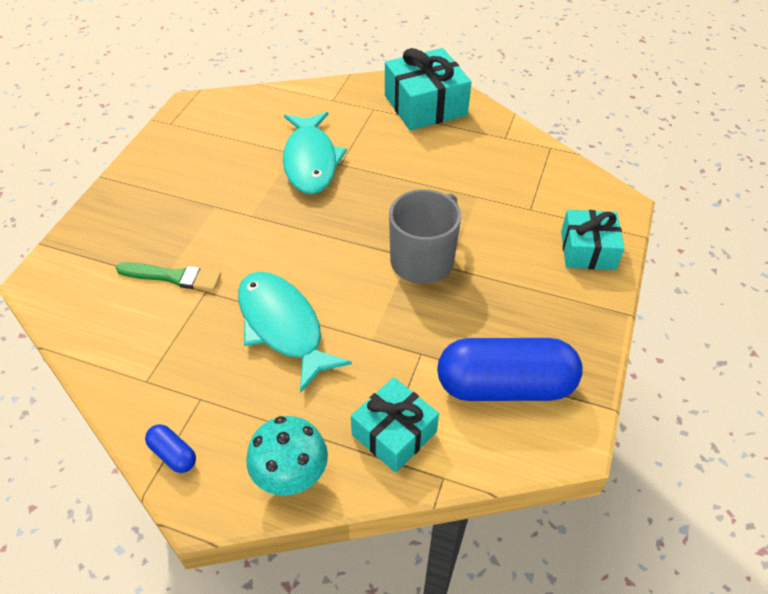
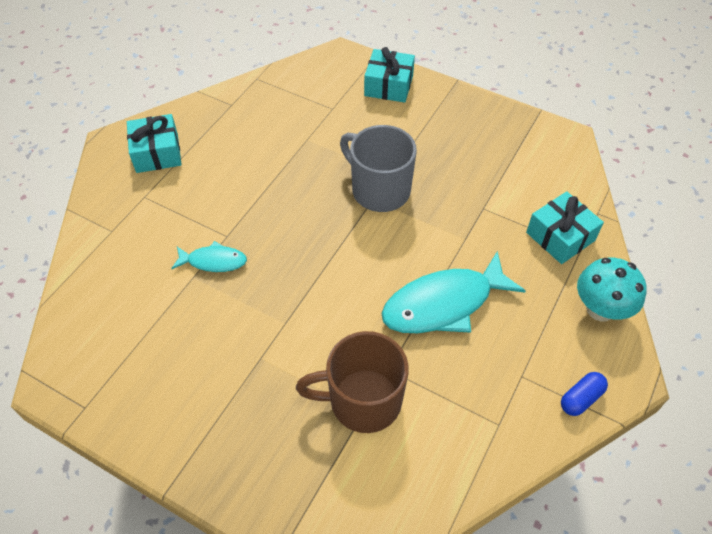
camera: 80 degrees left, 5 degrees up
green brush [116,262,221,291] -> brown mug [296,331,409,433]
turquoise fish [283,112,347,194] -> turquoise fish [171,241,247,272], size x0.53
turquoise gift [385,48,471,130] -> turquoise gift [127,114,182,173], size x0.66
blue capsule [437,338,583,401] -> none

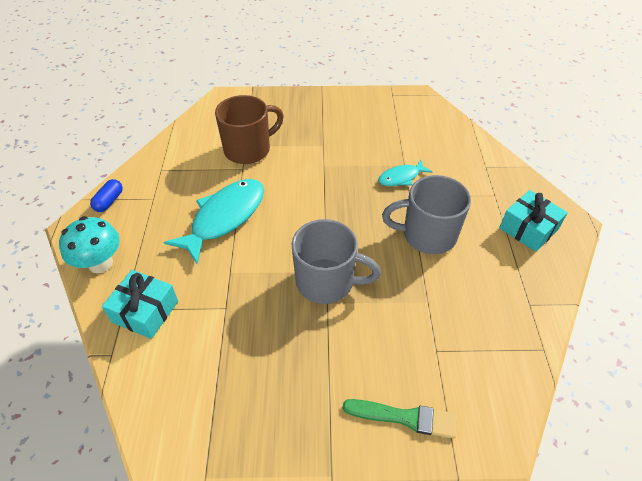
camera: 150 degrees right, 5 degrees down
turquoise gift [364,47,415,103] -> green brush [343,399,457,439]
none -> grey mug [382,175,471,254]

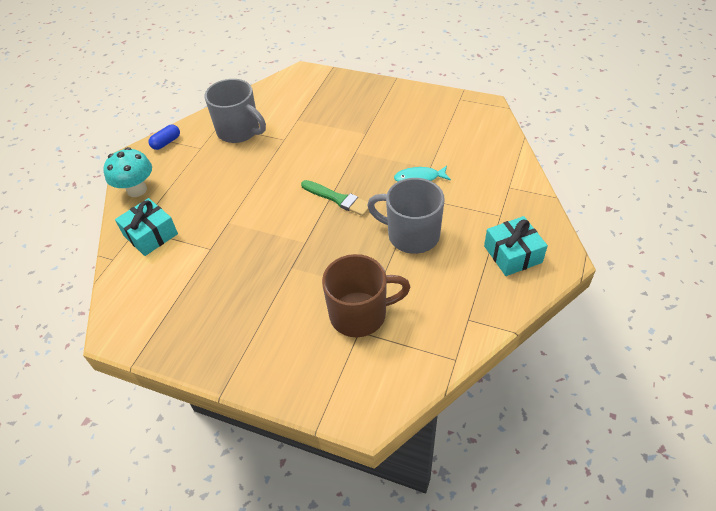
camera: 25 degrees right, 0 degrees up
turquoise fish [164,179,264,265] -> none
brown mug [215,95,284,164] -> brown mug moved to [322,254,410,337]
grey mug [292,219,381,304] -> grey mug moved to [205,79,266,143]
green brush [343,399,457,439] -> green brush moved to [301,180,369,216]

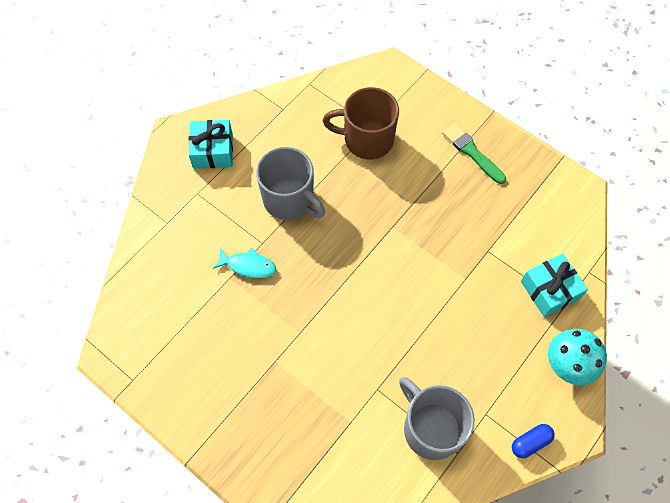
camera: 165 degrees left, 15 degrees up
green brush [301,180,369,216] -> green brush moved to [442,123,506,184]

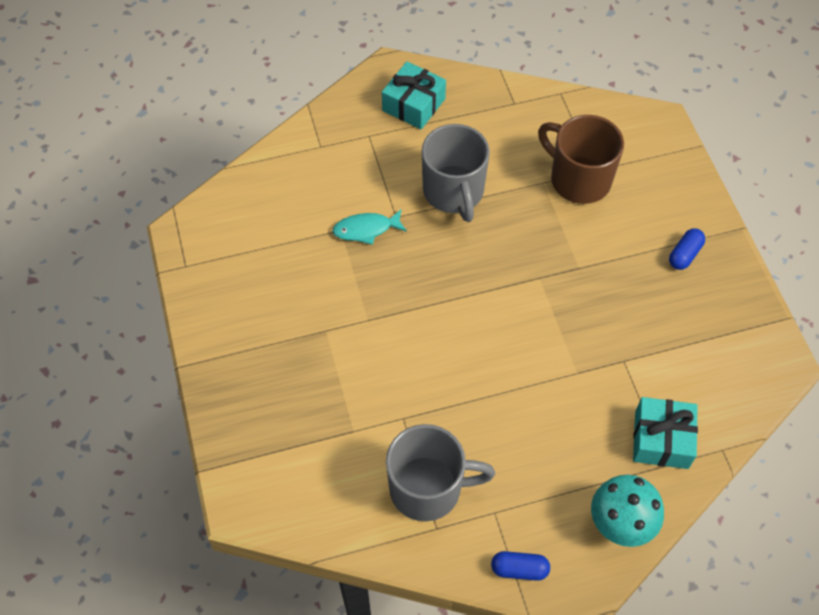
camera: 35 degrees right, 5 degrees down
turquoise fish [213,248,276,278] -> turquoise fish turned 120 degrees clockwise [332,209,407,245]
grey mug [399,377,475,460] -> grey mug turned 90 degrees clockwise [386,424,495,522]
green brush [442,123,506,184] -> blue capsule [669,228,705,270]

